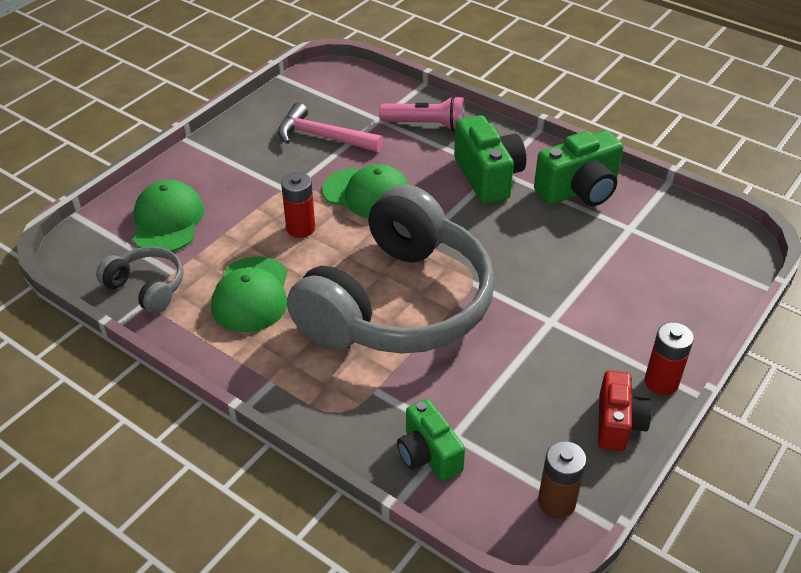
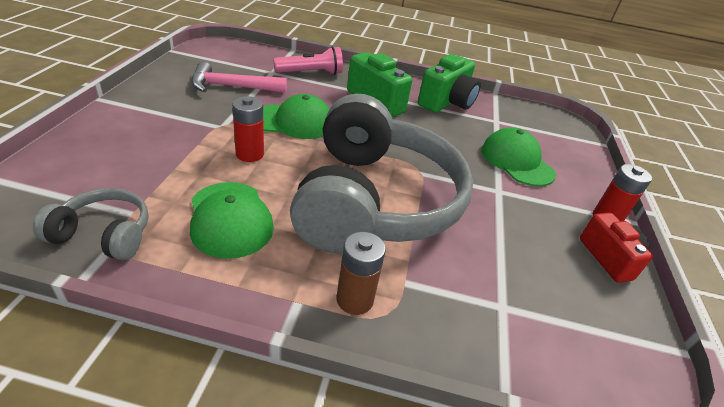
camera: 30 degrees left, 5 degrees down
green cap [133,180,204,252] -> green cap moved to [482,127,556,187]
green camera [397,399,465,481] -> none
brown battery [538,441,586,518] -> brown battery moved to [337,232,386,315]

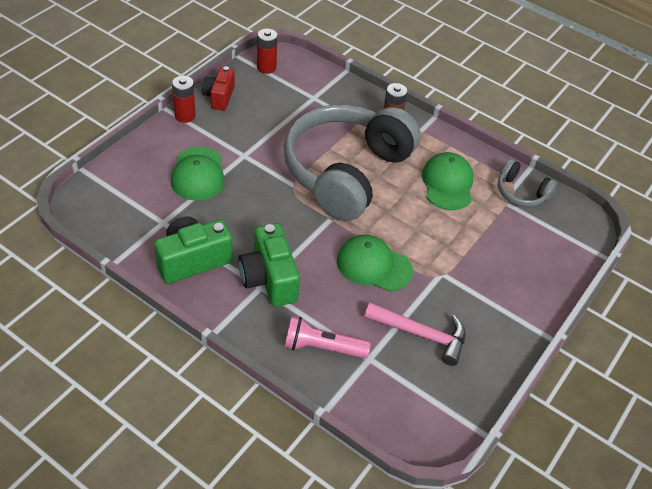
camera: 155 degrees left, 10 degrees up
red battery [232,96,264,162] -> red battery moved to [257,29,278,74]

